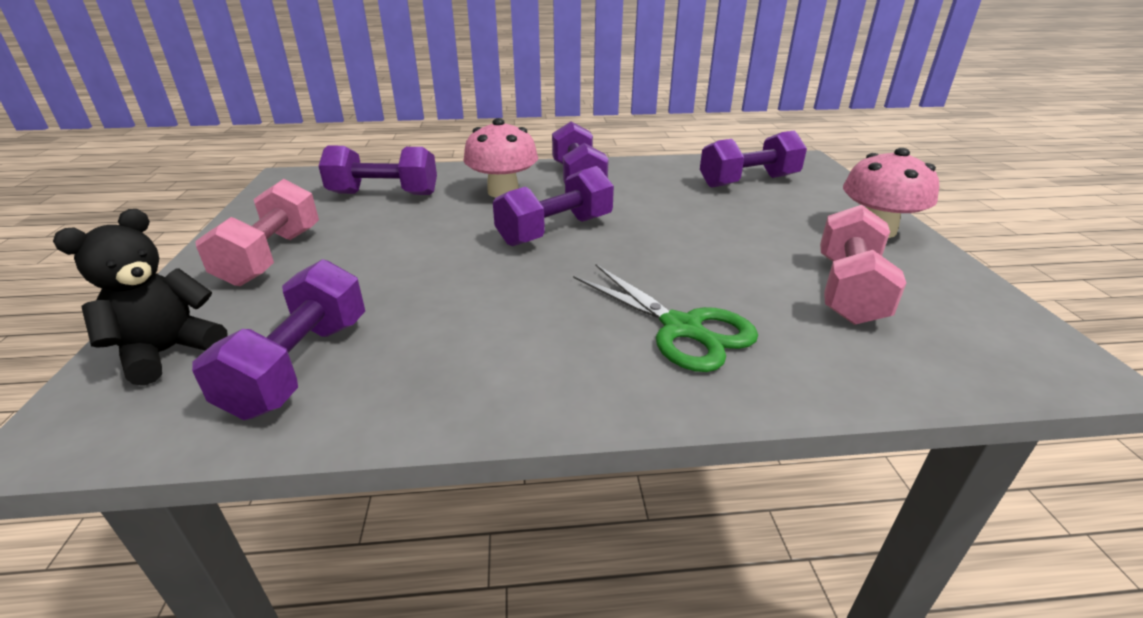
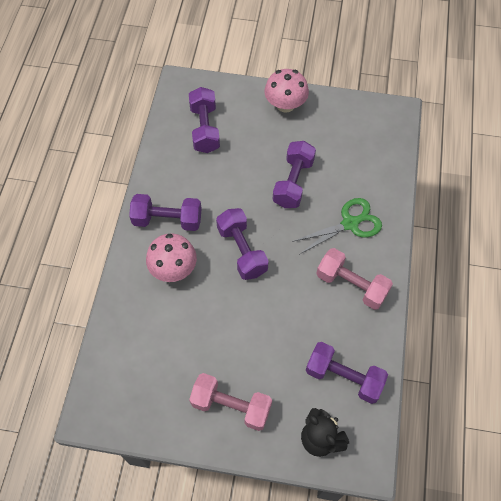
camera: 75 degrees left, 30 degrees up
purple dumbbell [319,145,437,195] -> purple dumbbell moved to [273,141,316,208]
pink dumbbell [820,205,906,325] -> pink dumbbell moved to [316,248,393,310]

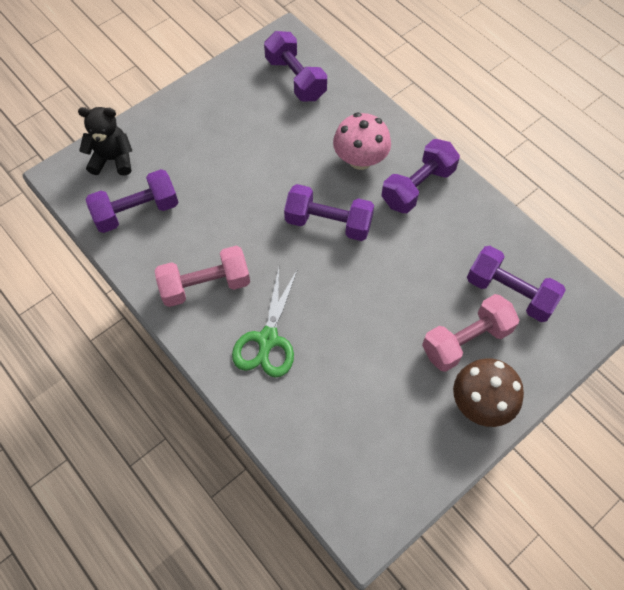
camera: 130 degrees right, 0 degrees up
pink dumbbell [189,373,272,431] -> pink dumbbell moved to [422,294,519,372]
pink mushroom [265,69,309,113] -> brown mushroom [453,358,524,427]
purple dumbbell [273,141,316,208] -> purple dumbbell moved to [264,31,327,101]

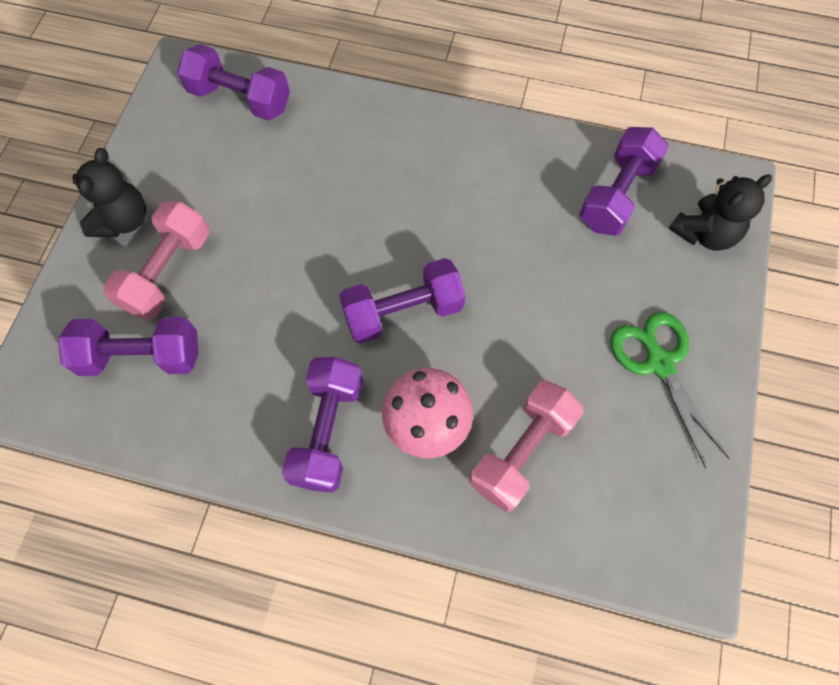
camera: 145 degrees right, 5 degrees up
pink dumbbell [155,246,250,307] -> pink dumbbell moved to [470,380,584,512]
green scissors [232,268,298,378] -> green scissors moved to [610,312,730,469]
purple dumbbell [264,31,327,101] -> purple dumbbell moved to [177,44,290,121]
brown mushroom [453,358,524,427] -> black teddy bear [72,148,146,237]

